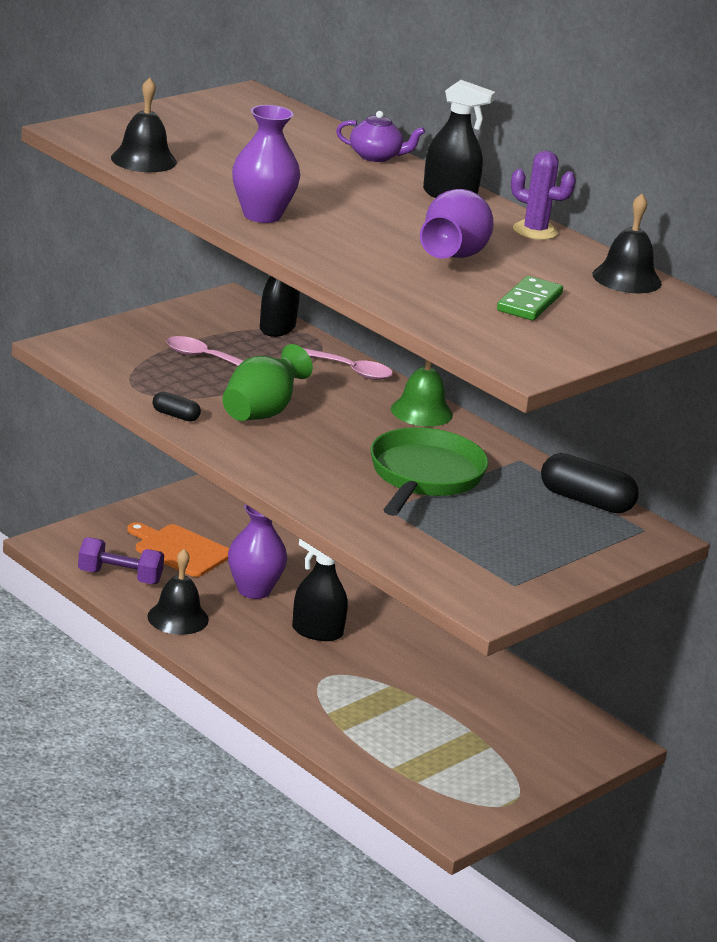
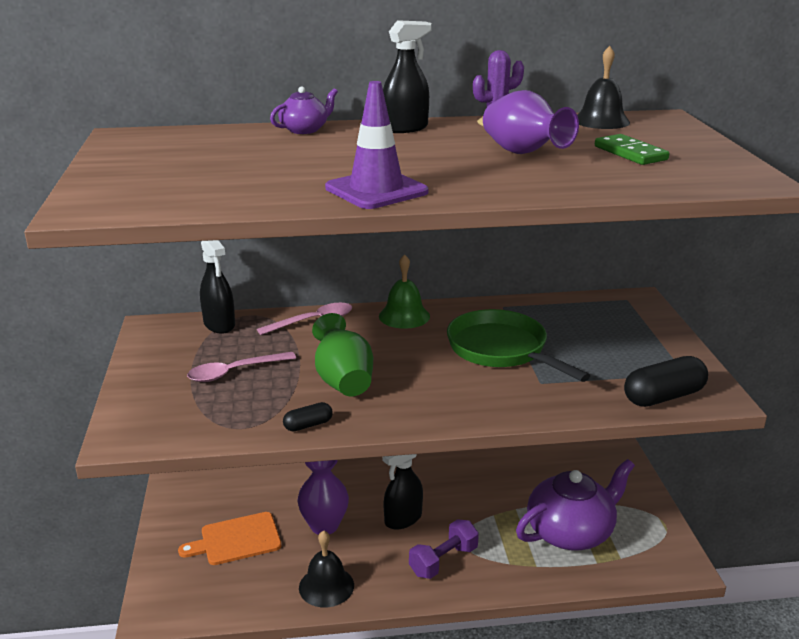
camera: 50 degrees left, 0 degrees up
purple dumbbell [78,537,164,584] -> purple dumbbell moved to [409,519,479,579]
black bell [111,78,177,172] -> none
purple vase [232,105,300,223] -> purple traffic cone [325,81,428,209]
black capsule [541,453,639,513] -> black capsule moved to [624,356,708,407]
none -> purple teapot [516,459,635,551]

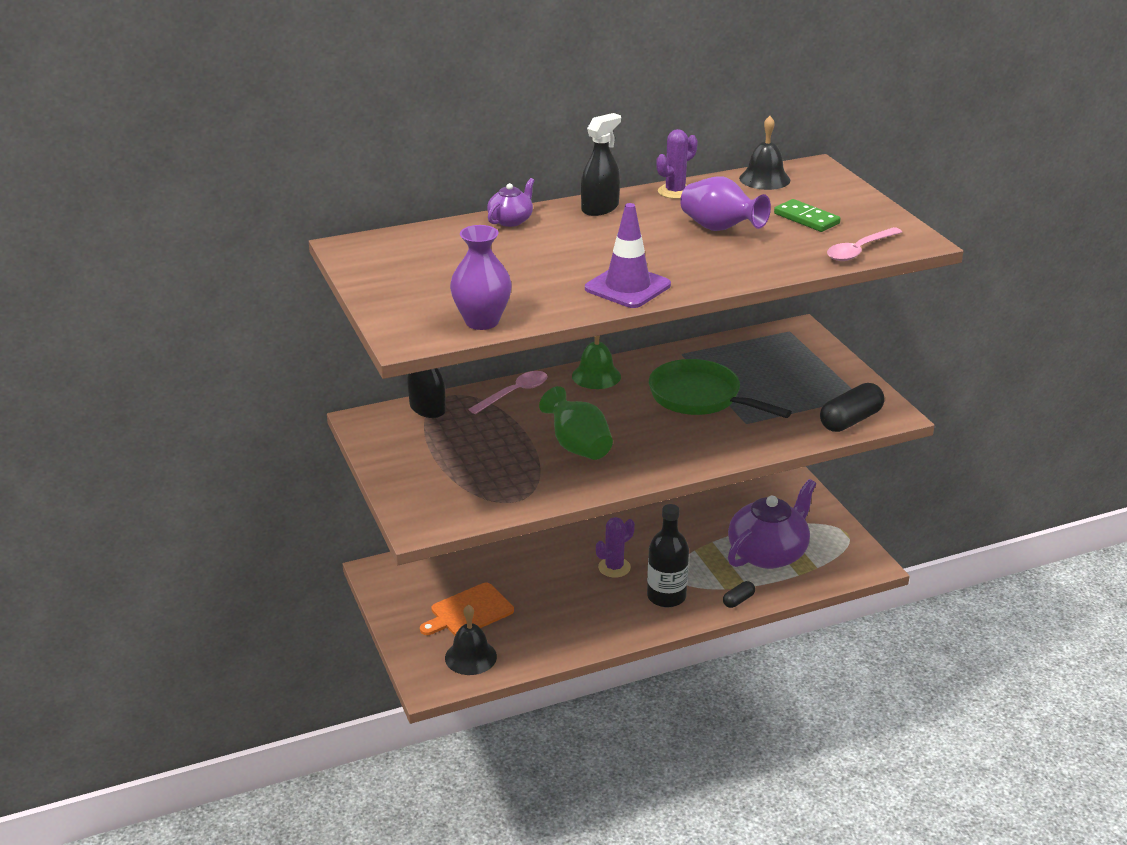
camera: 15 degrees left, 5 degrees up
pink spoon [187,352,296,382] -> pink spoon moved to [827,227,902,261]
black capsule [283,402,333,431] -> black capsule moved to [723,581,755,608]
purple vase [297,460,349,535] -> purple vase moved to [450,225,512,330]
black bell [299,530,354,607] -> black bell moved to [445,604,497,675]
black spray bottle [383,454,423,530] -> purple cactus [596,517,635,578]
purple dumbbell [409,519,479,579] -> black bottle [647,504,689,607]

